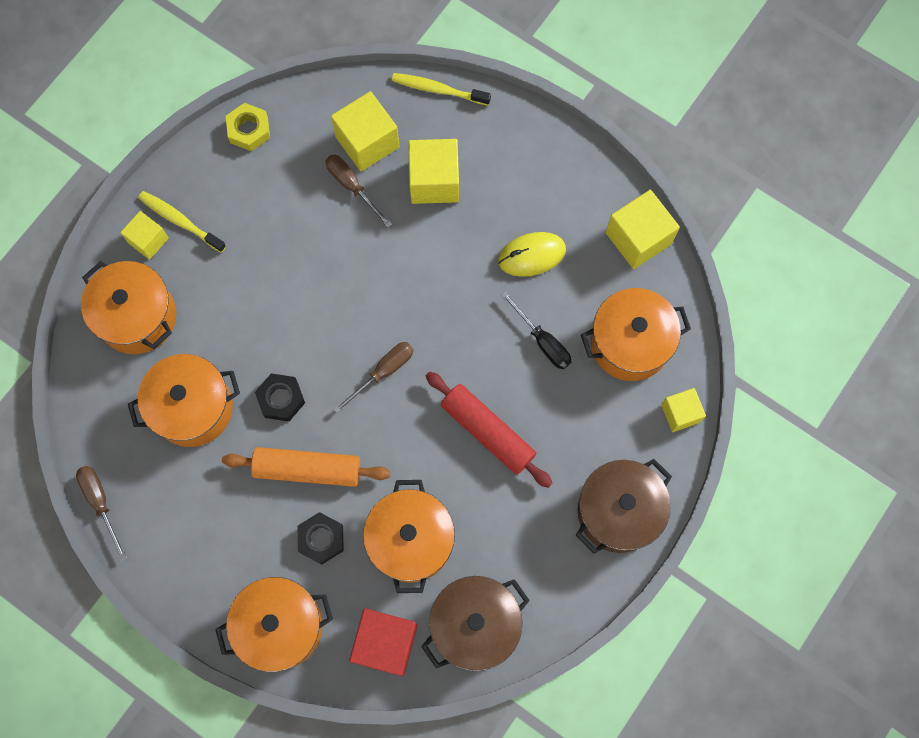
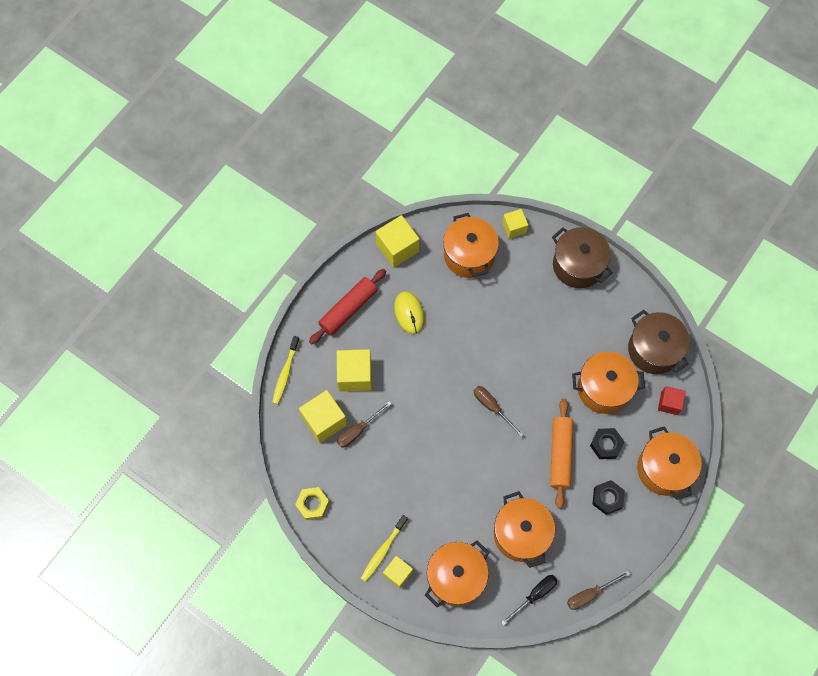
camera: 90 degrees left, 5 degrees down
black nut [255,373,305,421] -> black nut moved to [592,480,625,515]
red cube [349,608,417,676] -> red cube [658,386,686,415], size x0.61
red rolling pin [426,372,553,488] -> red rolling pin moved to [309,269,386,344]
black screwdriver [501,291,571,369] -> black screwdriver moved to [501,575,557,626]

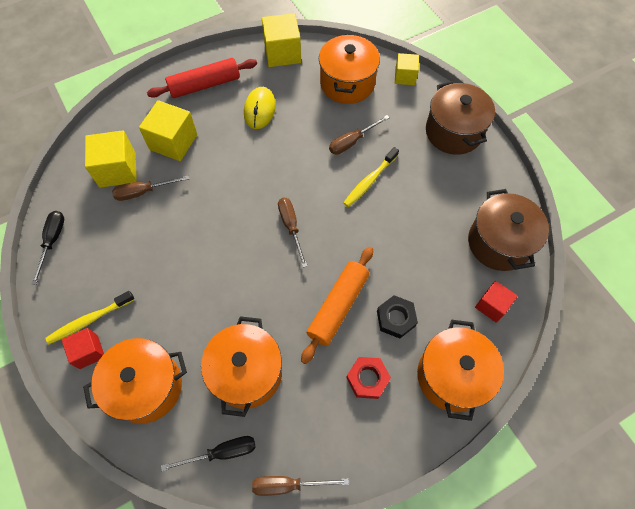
camera: 25 degrees right, 5 degrees down
yellow toothbrush [272,336,300,405] -> yellow toothbrush moved to [343,147,399,207]
yellow nut [295,487,330,520] -> black screwdriver [31,211,64,285]
yellow cube [383,556,413,588] -> red cube [62,328,104,369]
orange pot [572,351,645,414] -> none
black nut [592,480,625,515] -> red nut [346,357,391,399]
none -> brown screwdriver [329,115,390,155]

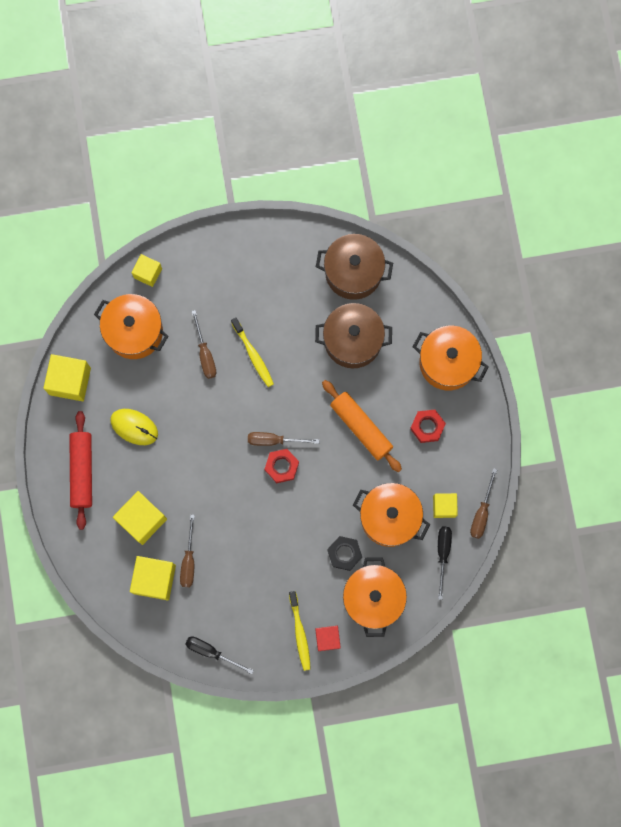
camera: 70 degrees left, 15 degrees up
black nut [377,295,418,339] -> black nut moved to [327,536,362,571]
brown pot [426,81,495,155] -> brown pot moved to [315,303,392,368]
red cube [475,281,518,323] -> none
none -> red nut [265,449,299,483]
none -> yellow cube [433,493,458,518]

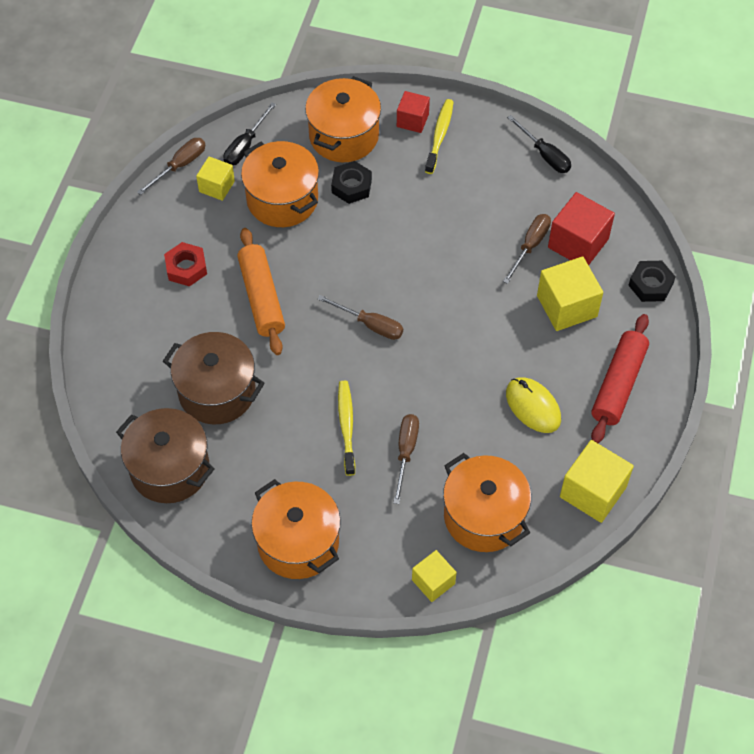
camera: 155 degrees left, 20 degrees down
yellow cube [130,556,176,600] -> red cube [548,192,615,265]
red nut [265,449,299,483] -> none
orange pot [413,325,489,390] -> orange pot moved to [251,479,341,579]
none -> black nut [628,261,676,302]

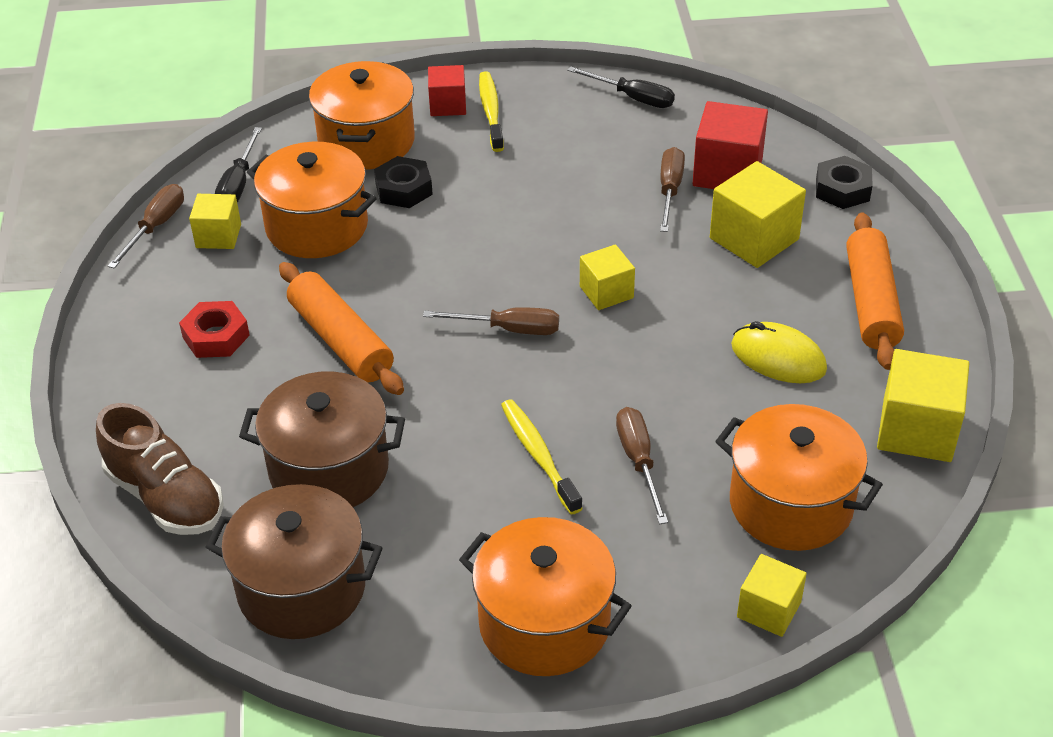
camera: 20 degrees left, 15 degrees down
red rolling pin [591,314,649,443] -> orange rolling pin [846,212,904,370]
none -> brown shoe [96,403,224,535]
none -> yellow cube [580,244,635,310]

